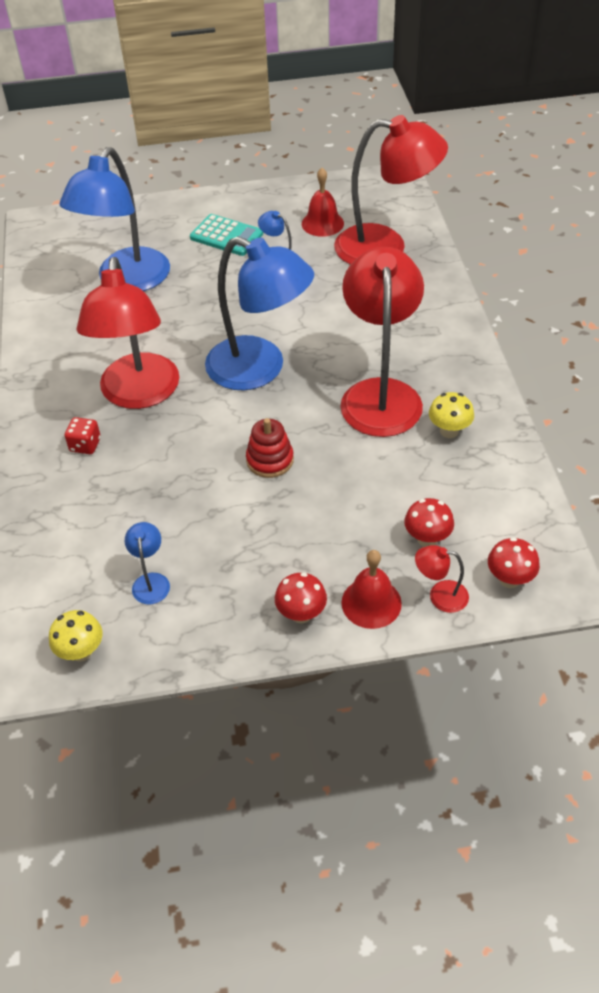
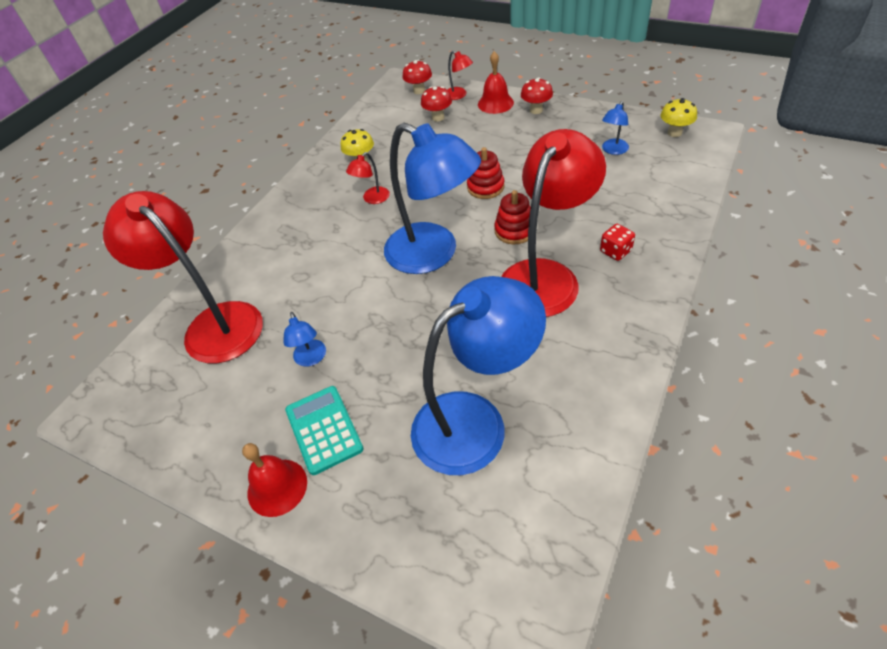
camera: 140 degrees left, 0 degrees up
blue lamp [205,236,314,390] -> blue lamp turned 150 degrees clockwise [384,123,481,274]
red bell [302,168,344,237] -> red bell moved to [242,443,307,517]
red lamp [340,247,424,437] -> red lamp [346,152,390,204], size x0.40
none -> red stacking toy [494,190,531,244]

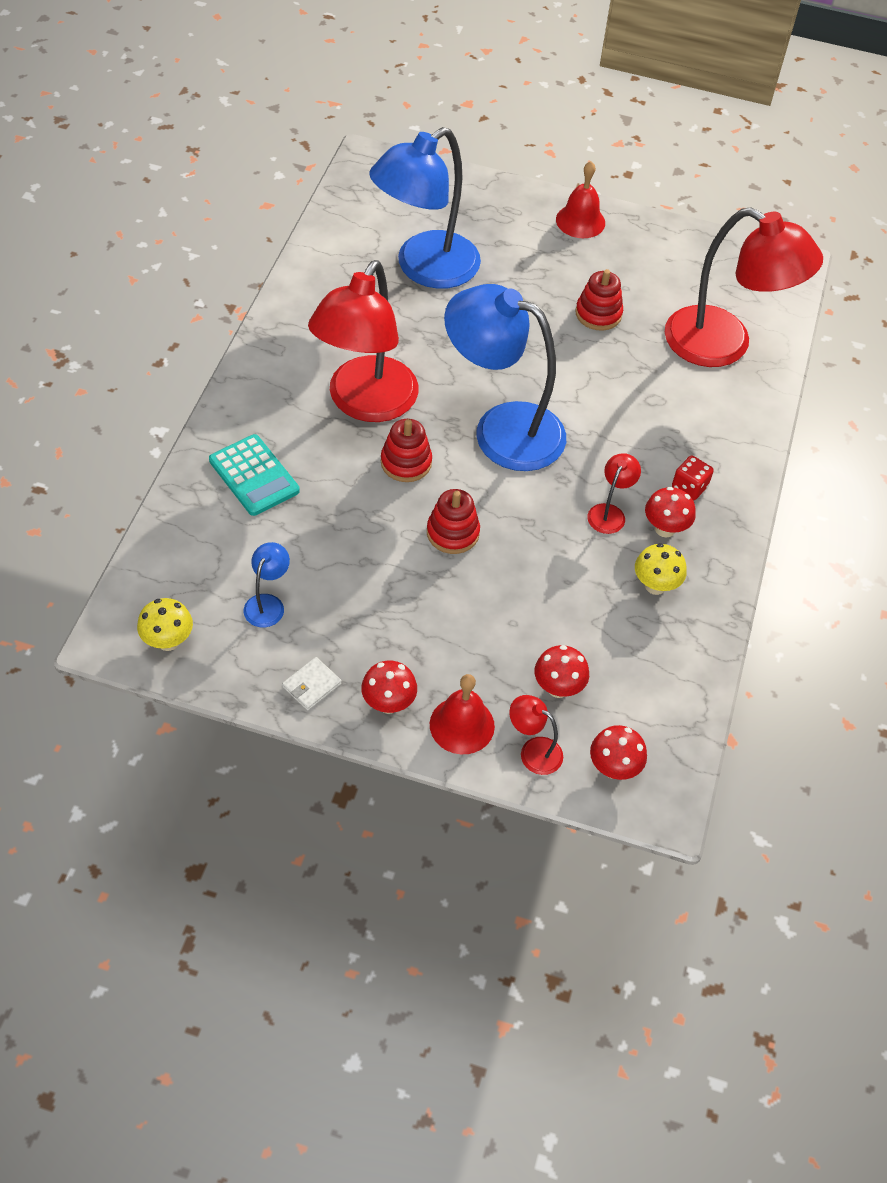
camera: 160 degrees right, 5 degrees up
blue lamp [284,312,326,366] -> red stacking toy [576,269,623,331]
turquoise calculator [285,386,364,475] -> turquoise calculator moved to [209,434,300,516]
red dice [600,224,635,261] -> red dice moved to [672,455,714,500]
none -> white wallet [282,657,342,711]
none -> red mushroom [645,486,696,538]

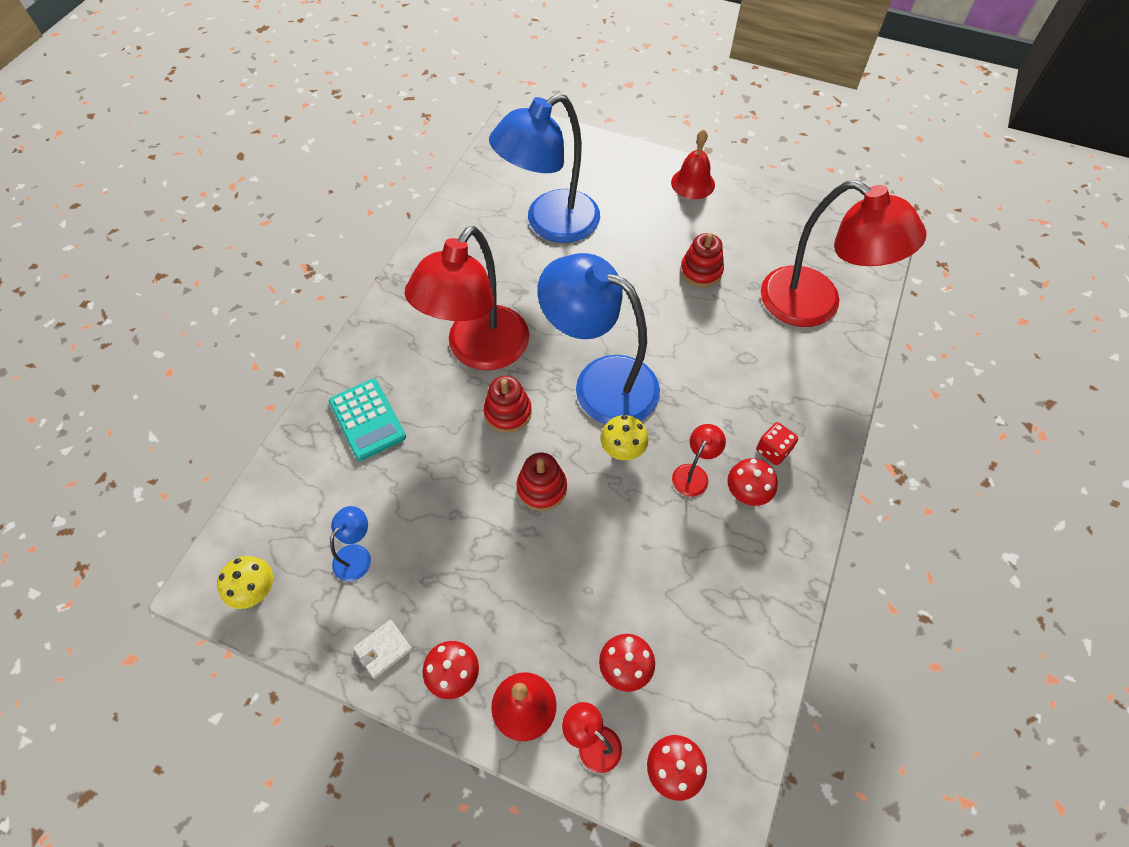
camera: 10 degrees right, 5 degrees up
yellow mushroom [635,543,687,595] -> yellow mushroom moved to [601,415,648,460]

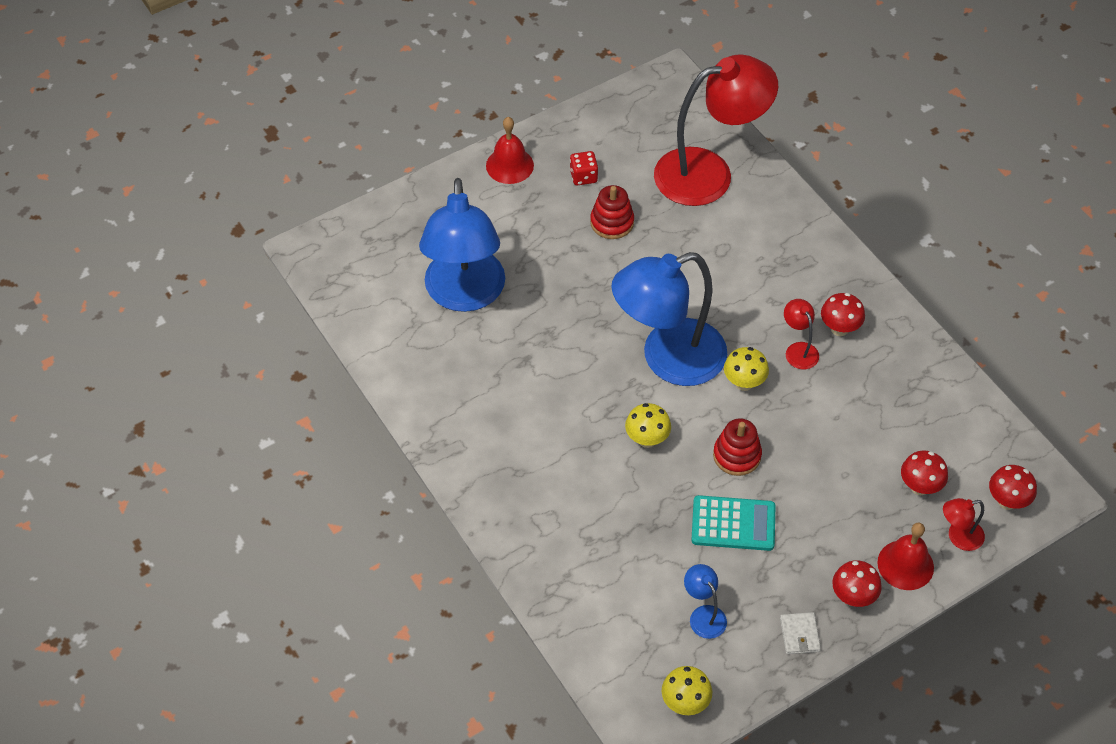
camera: 55 degrees left, 5 degrees down
turquoise calculator [329,379,406,461] -> turquoise calculator moved to [691,495,776,551]
red lamp [405,226,529,370] -> none
red stacking toy [484,376,532,433] -> yellow mushroom [625,403,671,448]
red dice [756,422,798,465] -> red dice moved to [570,151,598,186]

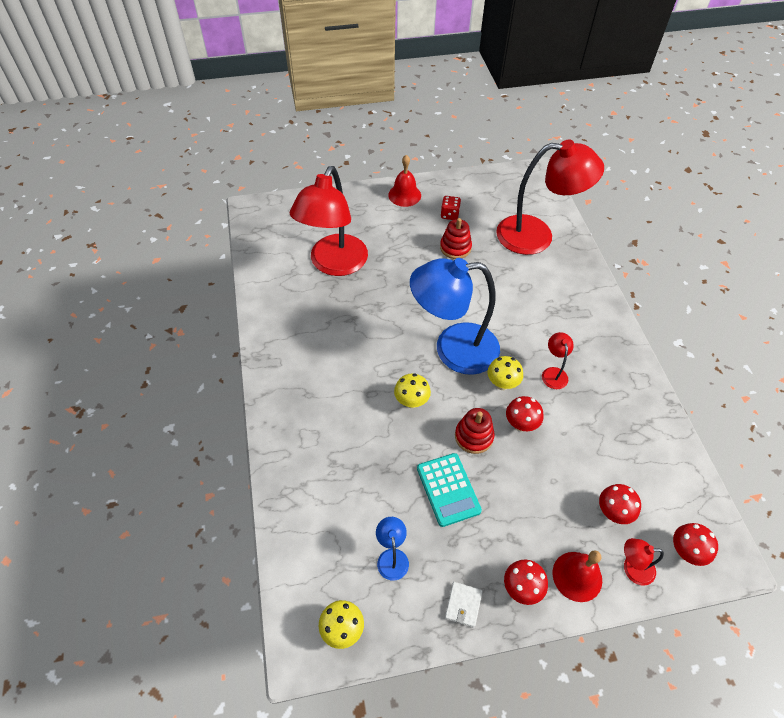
camera: 20 degrees right, 0 degrees up
blue lamp [419,178,505,312] -> red lamp [290,166,368,276]
turquoise calculator [691,495,776,551] -> turquoise calculator turned 45 degrees clockwise [417,453,482,527]
red mushroom [821,293,865,336] -> red mushroom moved to [506,396,543,431]

